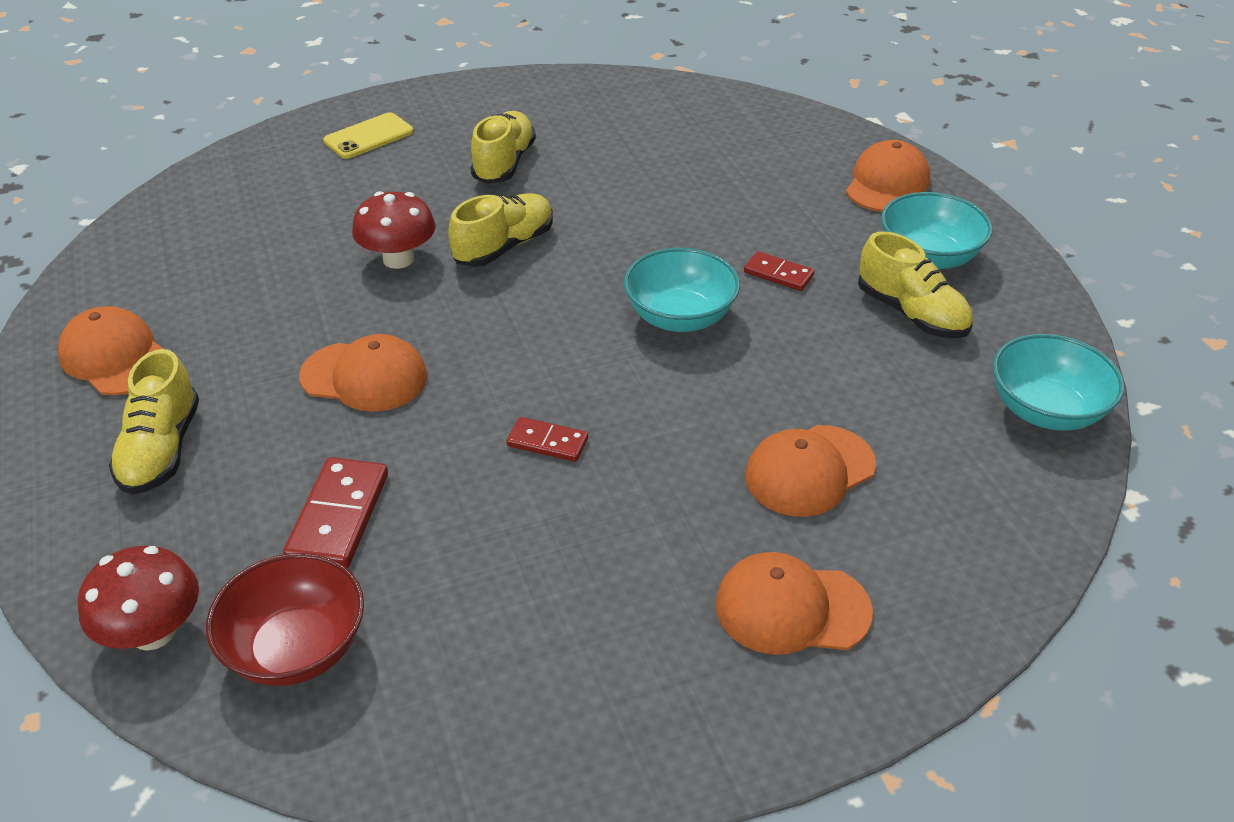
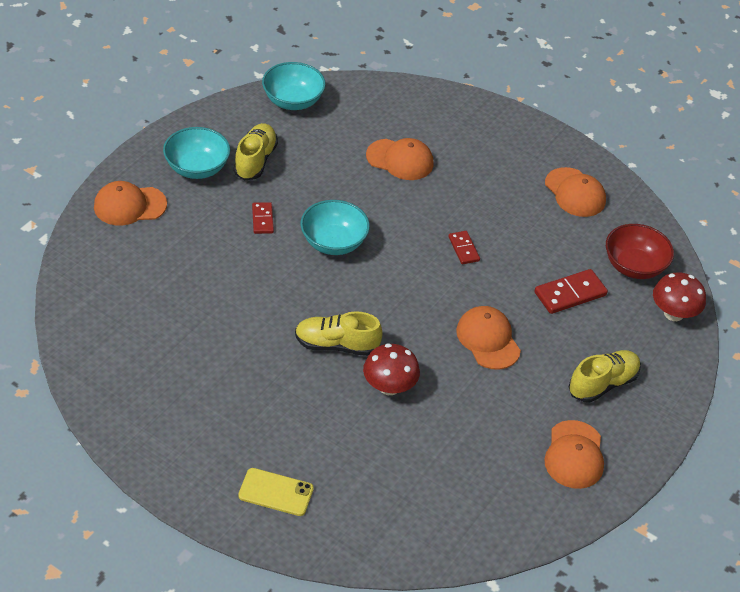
camera: 130 degrees left, 5 degrees up
yellow shoe [470,111,536,184] -> none
orange cap [715,552,873,655] -> orange cap moved to [545,167,606,217]

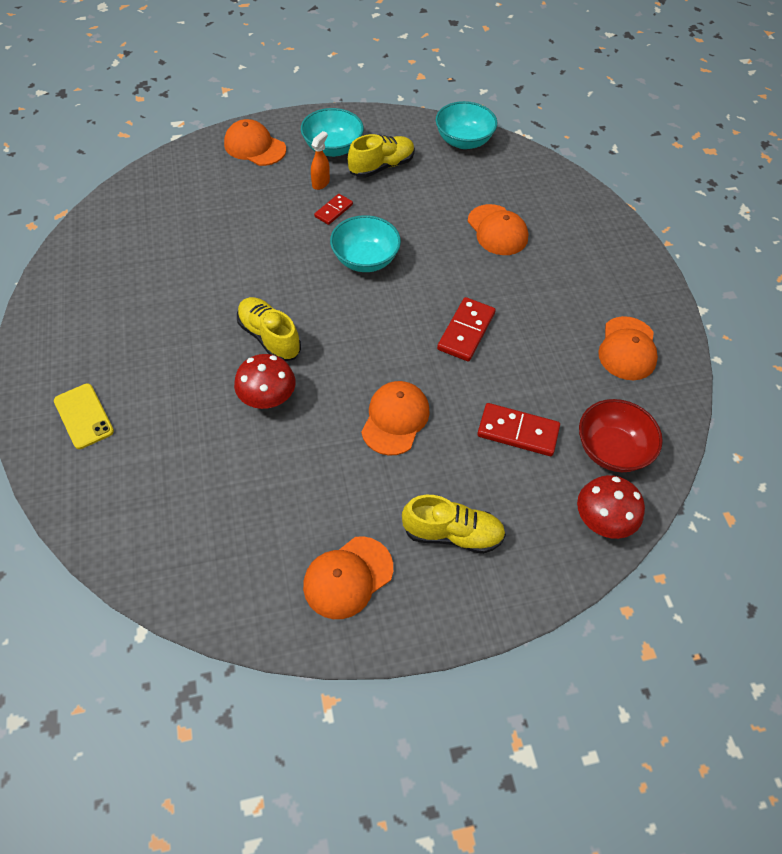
camera: 45 degrees right, 10 degrees up
red domino [448,231,480,264] -> red domino [437,297,496,361], size x1.64
none -> orange spray bottle [311,131,330,190]

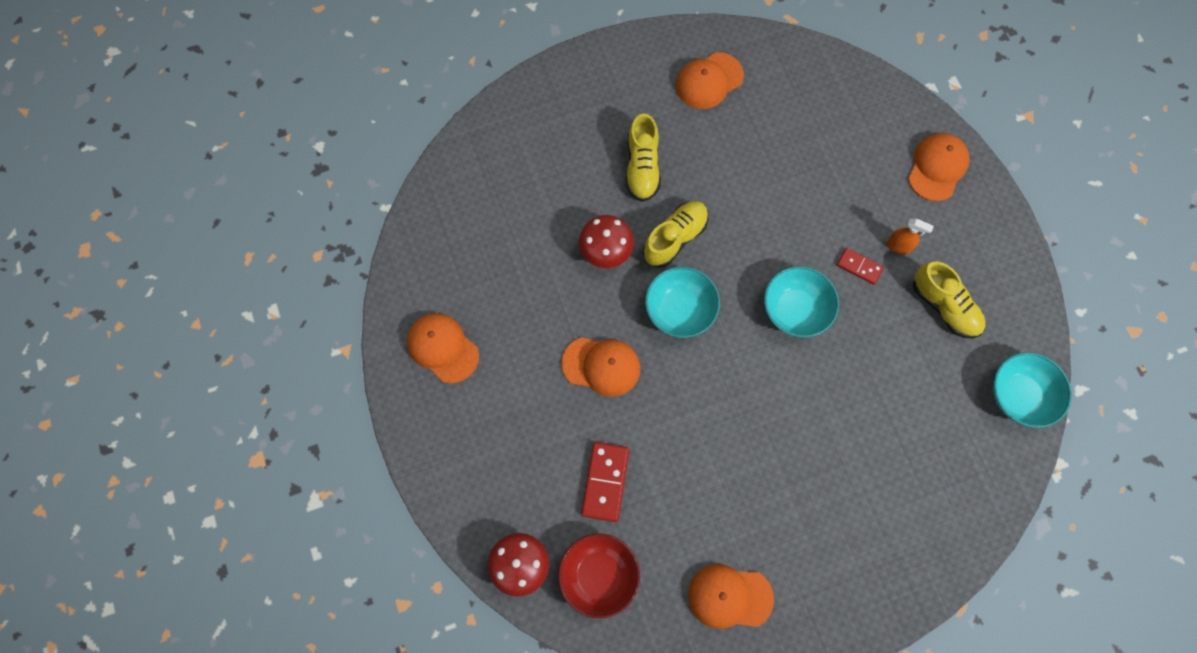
camera: 85 degrees right, 15 degrees up
yellow phone [54,384,114,449] -> none
turquoise bowl [301,108,364,157] -> turquoise bowl moved to [645,267,720,338]
yellow shoe [402,495,506,554] -> yellow shoe moved to [626,113,661,202]
red domino [437,297,496,361] -> none
orange cap [468,204,528,255] -> orange cap moved to [676,52,744,109]

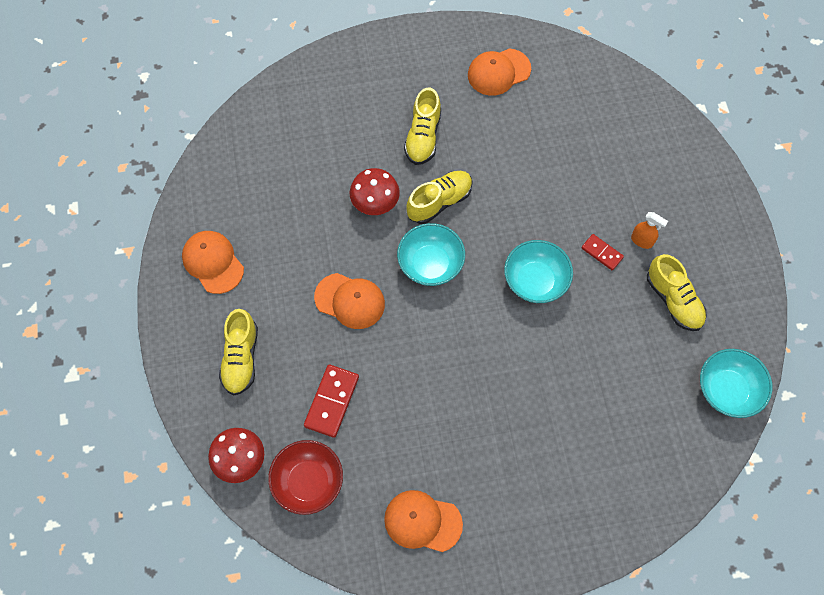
camera: 10 degrees right, 5 degrees down
orange cap [908,133,969,201] -> none
none -> yellow shoe [219,309,258,395]

